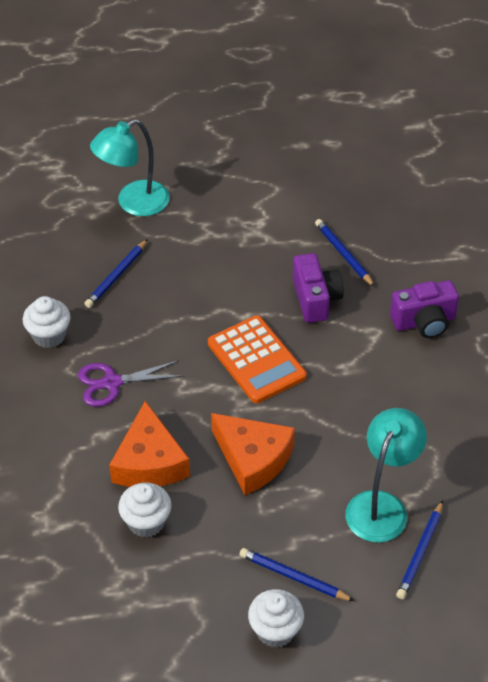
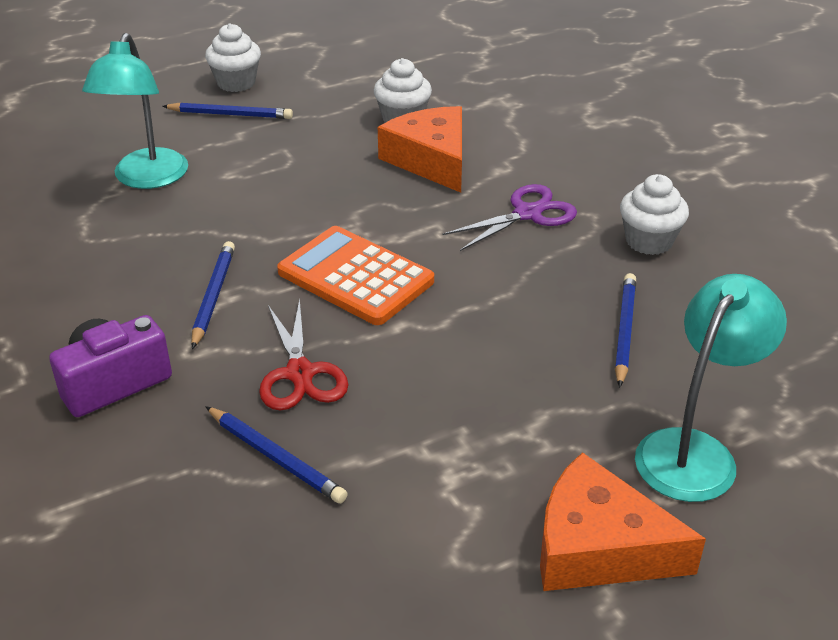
camera: 160 degrees right, 10 degrees down
orange cheese [211,413,295,495] -> orange cheese moved to [540,452,706,591]
purple camera [293,253,344,323] -> red scissors [259,298,349,411]
blue pencil [396,500,443,599] -> blue pencil moved to [191,241,235,349]

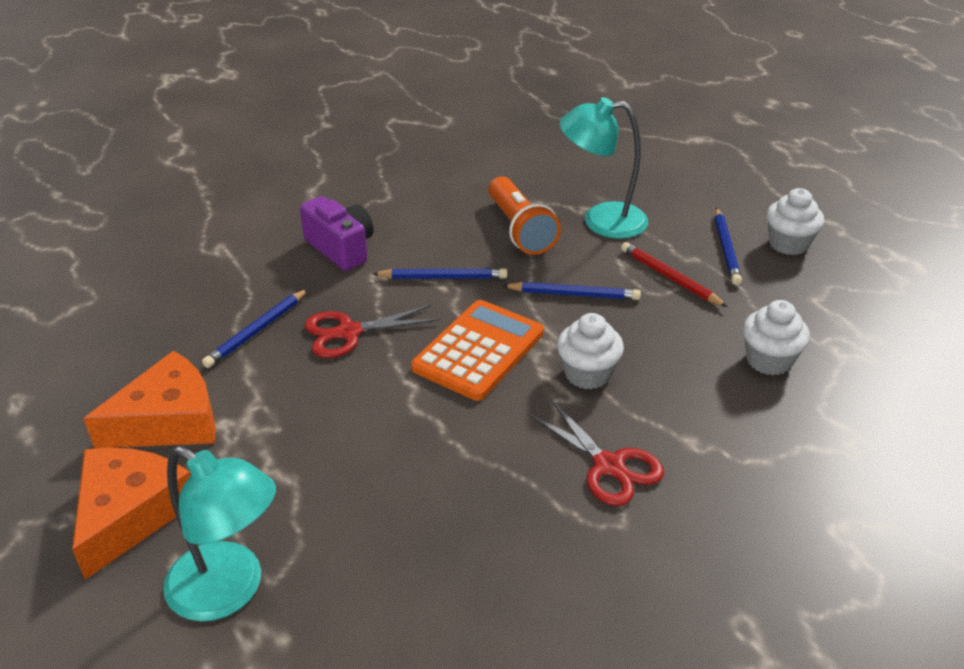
camera: 85 degrees right, 0 degrees up
orange cheese [378,106,462,193] -> orange cheese moved to [83,351,216,448]
purple scissors [443,184,577,251] -> red scissors [528,400,664,506]
blue pencil [615,273,636,388] -> blue pencil moved to [502,282,641,300]
white cupcake [620,174,689,255] -> white cupcake moved to [557,313,624,389]
none -> orange flashlight [488,176,561,255]
none -> red pencil [621,242,728,307]

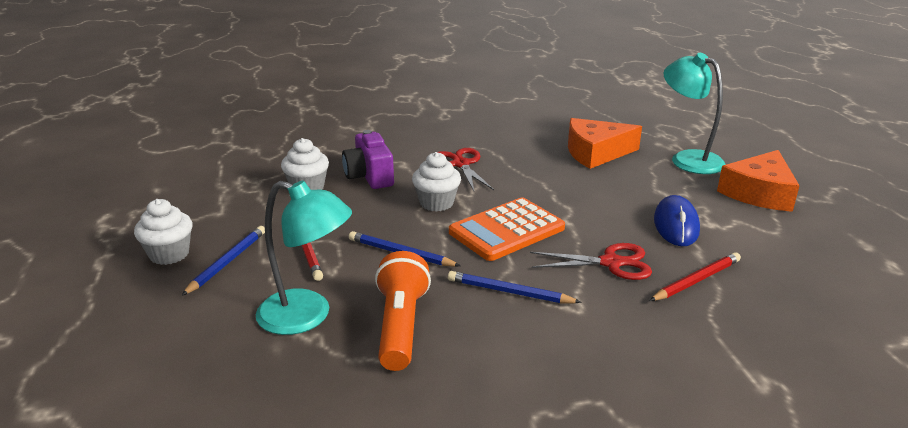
camera: 160 degrees left, 10 degrees down
orange cheese [83,351,216,448] -> orange cheese moved to [568,118,642,169]
blue pencil [202,289,308,368] -> red pencil [649,252,741,301]
purple camera [300,196,374,271] -> purple camera moved to [342,130,394,189]
none -> blue mouse [654,195,700,246]

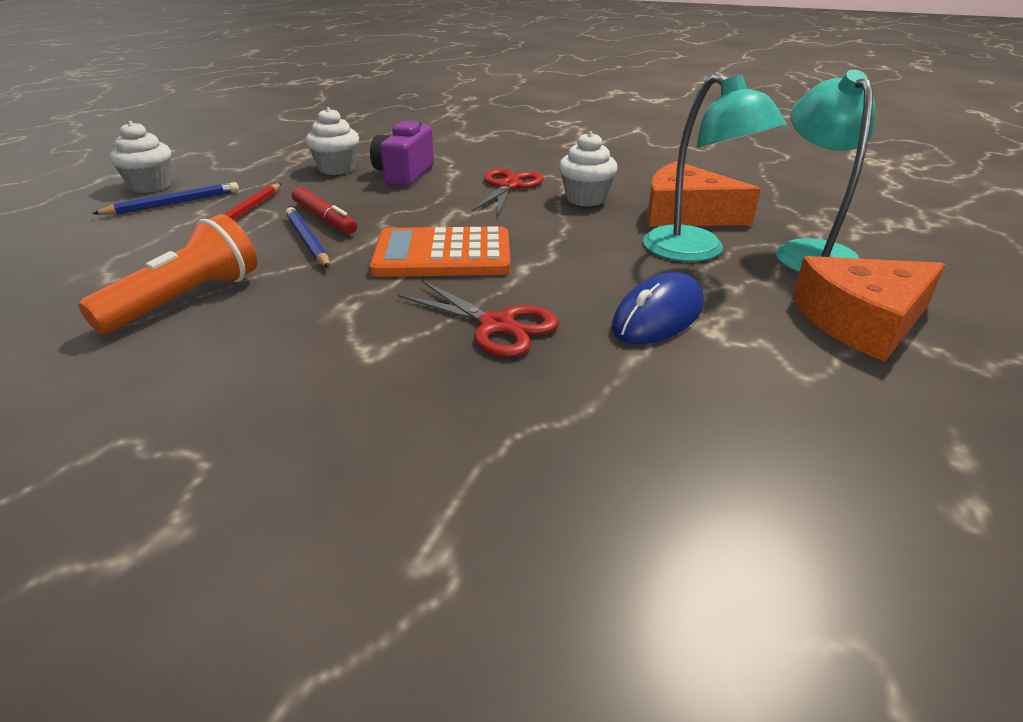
camera: 35 degrees right, 5 degrees up
turquoise lamp [256,180,352,335] -> turquoise lamp moved to [643,74,787,262]
white cupcake [412,152,461,212] -> white cupcake moved to [559,131,618,206]
blue pencil [448,271,582,303] -> none
red pencil [649,252,741,301] -> none
none -> red marker [292,187,357,234]

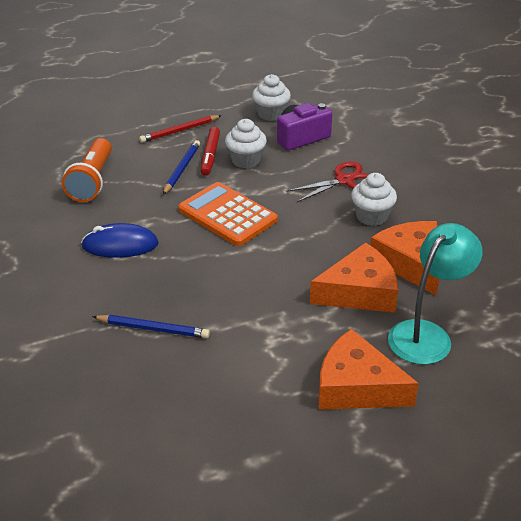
camera: 45 degrees right, 5 degrees up
orange flashlight [78,214,257,334] -> orange flashlight turned 105 degrees clockwise [62,138,112,202]
blue pencil [92,182,239,215] -> blue pencil moved to [92,315,210,338]
white cupcake [109,121,171,193] -> white cupcake moved to [225,119,267,169]
red scissors [398,280,559,357] -> none
blue mouse [612,272,704,344] -> blue mouse moved to [81,223,159,258]
turquoise lamp [643,74,787,262] -> orange cheese [310,242,398,313]

